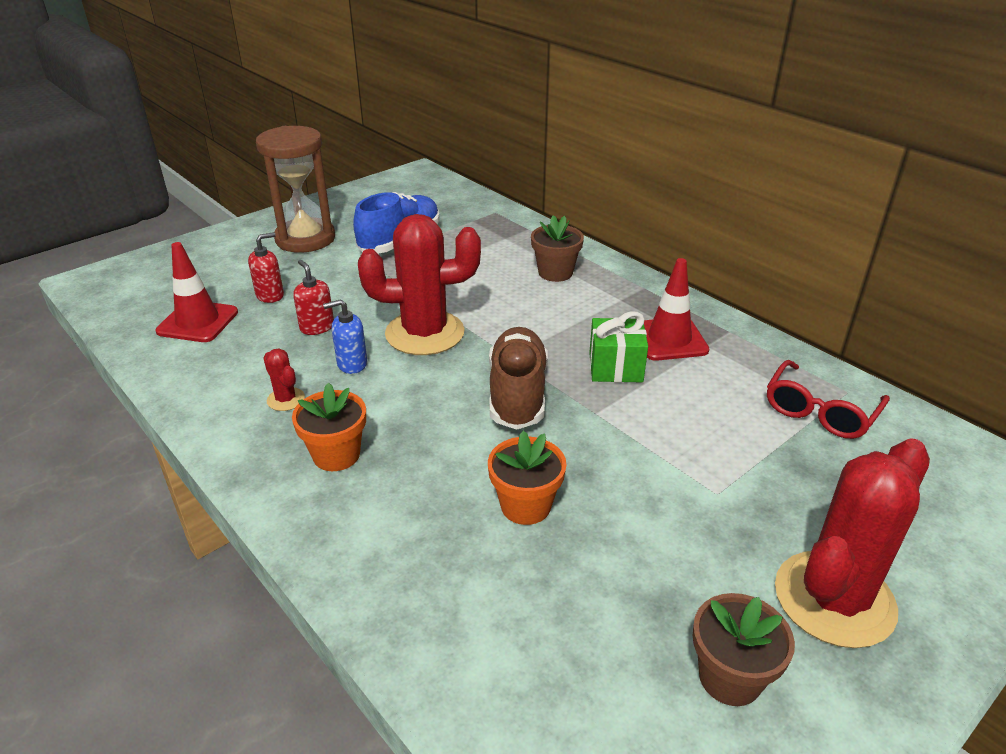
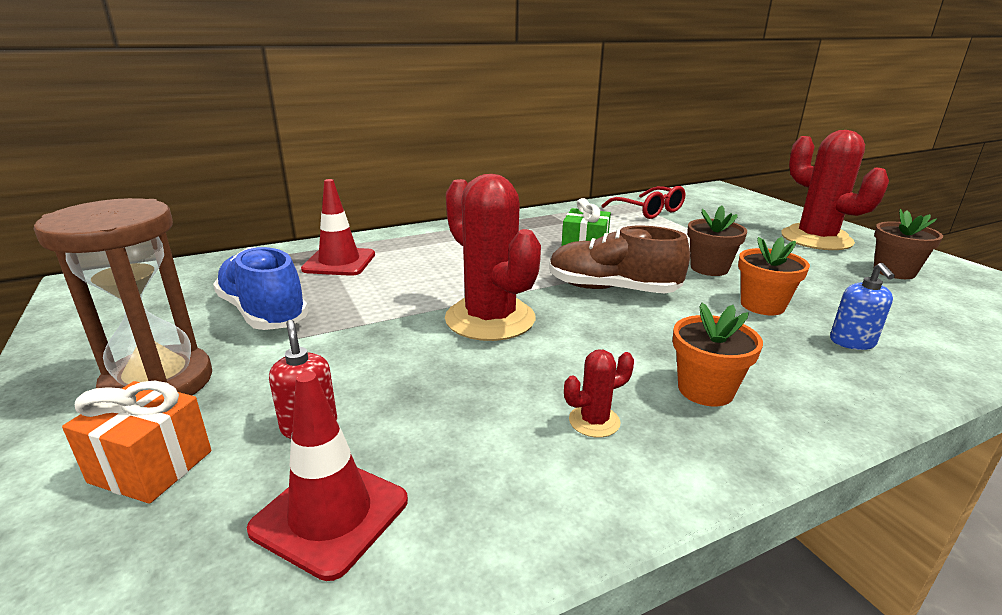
camera: 75 degrees left, 10 degrees down
red soap dispenser [293,260,334,335] -> none
blue soap dispenser [323,299,367,374] -> blue soap dispenser moved to [830,263,895,350]
red cactus [358,214,481,355] -> red cactus turned 45 degrees counterclockwise [445,174,541,341]
brown flower pot [531,215,584,282] -> brown flower pot moved to [687,206,747,276]
red traffic cone [644,258,709,361] -> red traffic cone moved to [301,179,375,276]
none -> orange gift [62,381,211,504]

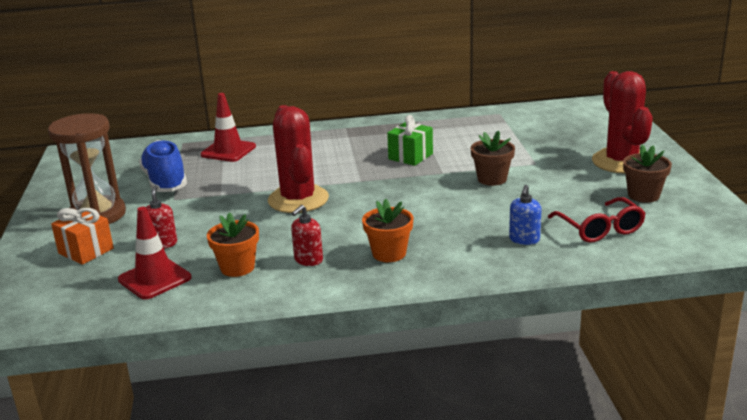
camera: 20 degrees right, 0 degrees up
brown shoe [549,226,690,293] -> none
red cactus [564,350,634,437] -> red soap dispenser [291,205,323,266]
red glasses [602,186,685,219] -> red glasses moved to [548,197,646,243]
orange flower pot [738,237,810,315] -> orange flower pot moved to [207,213,259,277]

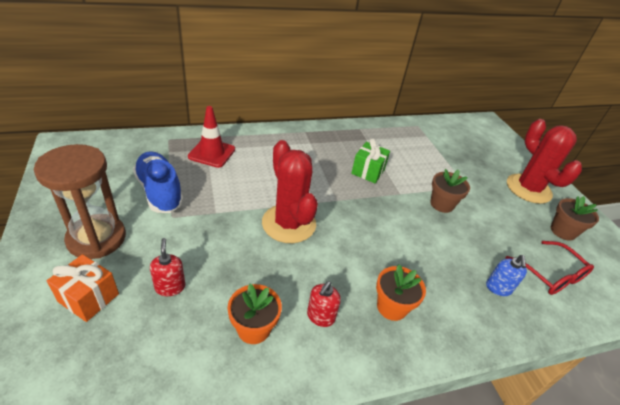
camera: 15 degrees left, 15 degrees up
red traffic cone [118,207,191,299] -> none

